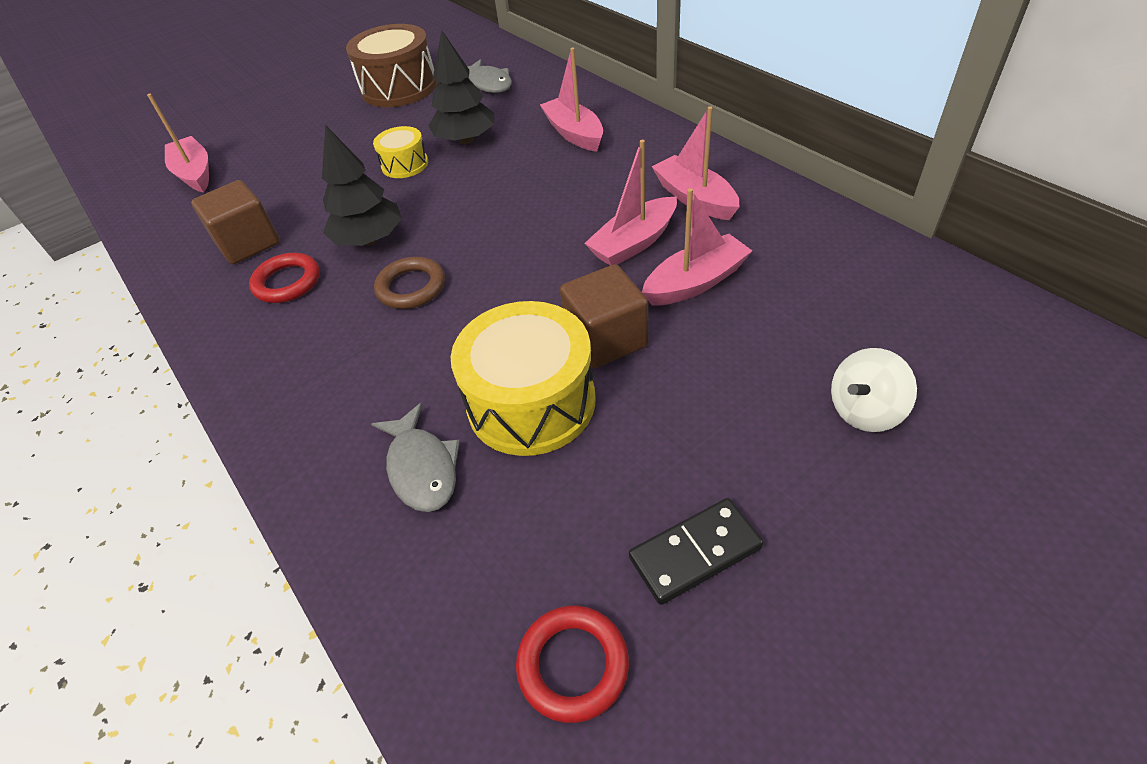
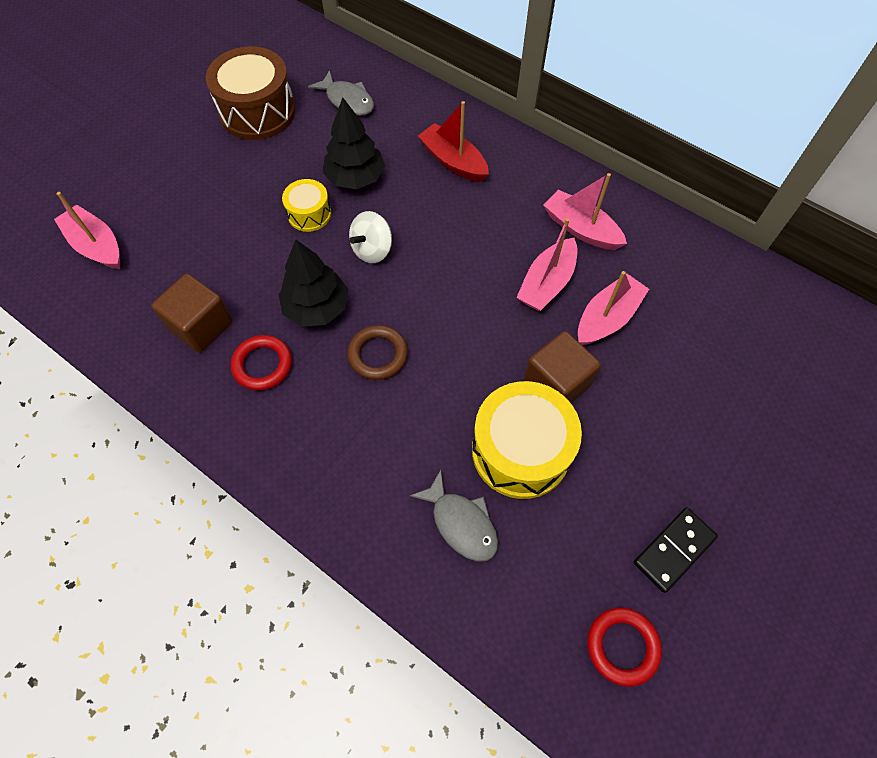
camera: 20 degrees left, 15 degrees up
pink boat [540,48,603,152] -> red boat [418,101,489,182]
white spinning top [831,348,917,432] -> white spinning top moved to [349,211,392,263]

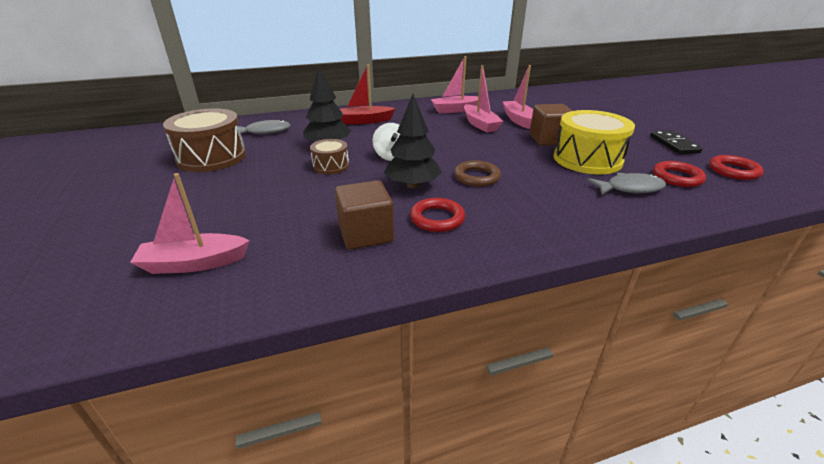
camera: 55 degrees left, 30 degrees down
yellow drum [282,179,331,232] -> brown drum [310,139,349,174]
none -> red ring [653,161,706,187]

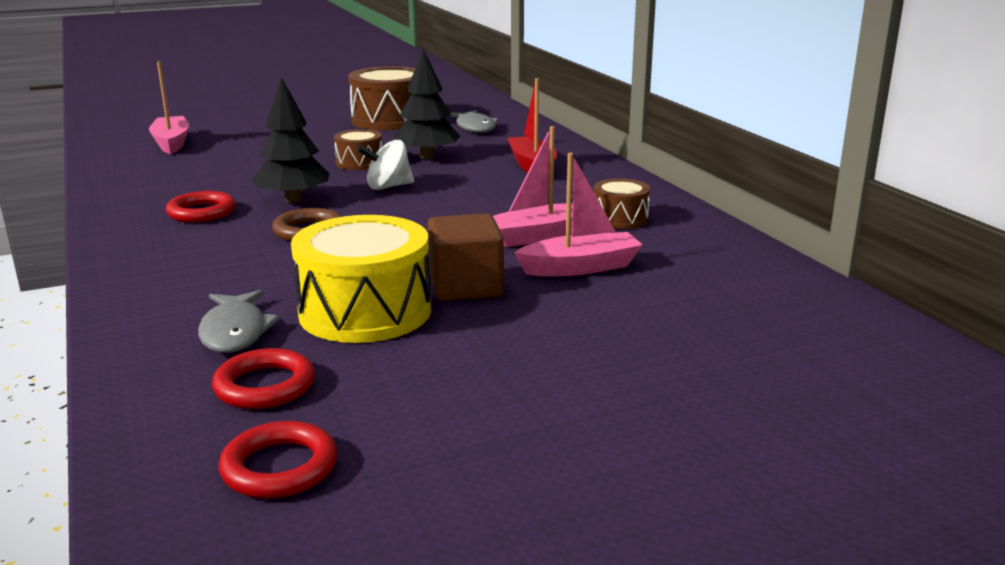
camera: 85 degrees right, 10 degrees down
brown cube [335,180,394,250] -> none
pink boat [431,56,478,113] -> brown drum [593,178,650,229]
black domino [650,130,703,154] -> none

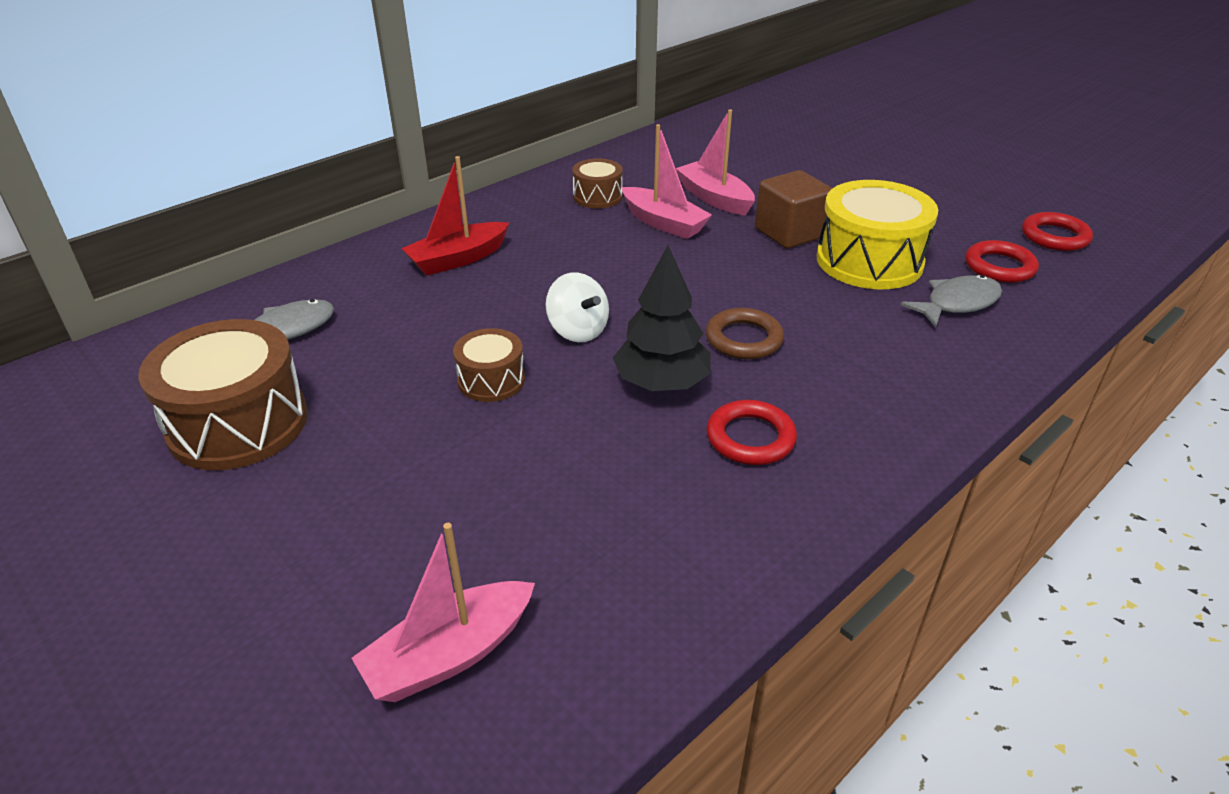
camera: 110 degrees left, 15 degrees up
black tree [394,48,460,159] -> none

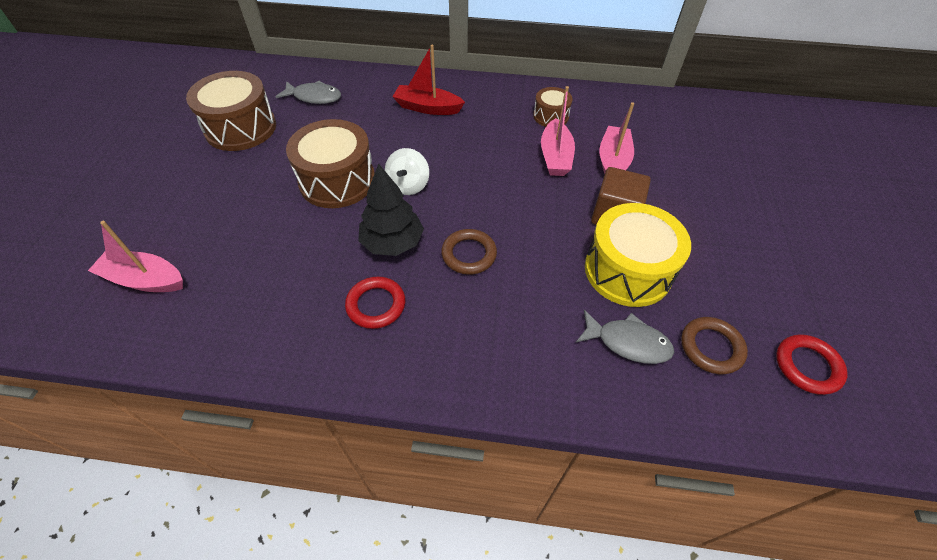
camera: 50 degrees right, 15 degrees up
brown drum [453,328,525,402] -> brown drum [286,119,375,208], size x1.88
red ring [965,240,1039,283] -> brown ring [681,317,748,374]

